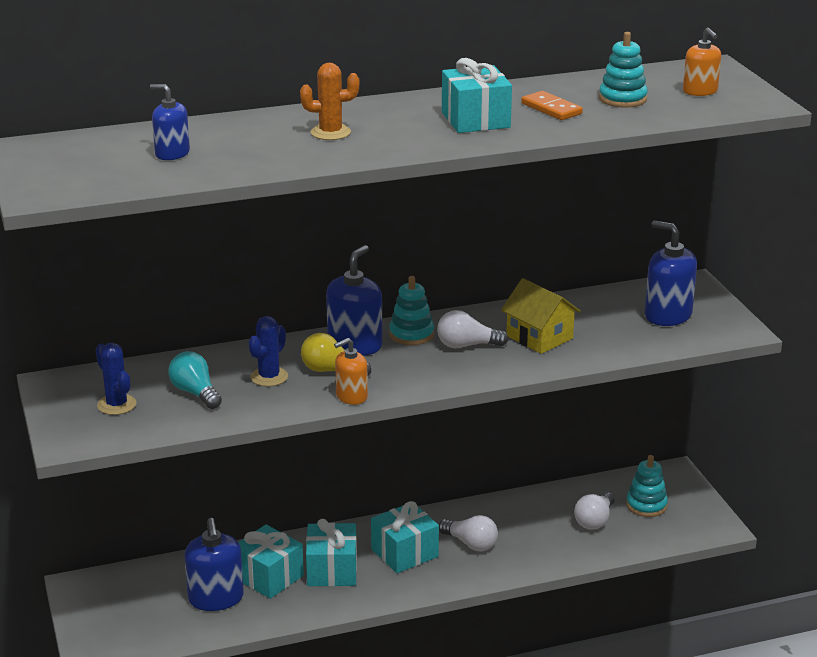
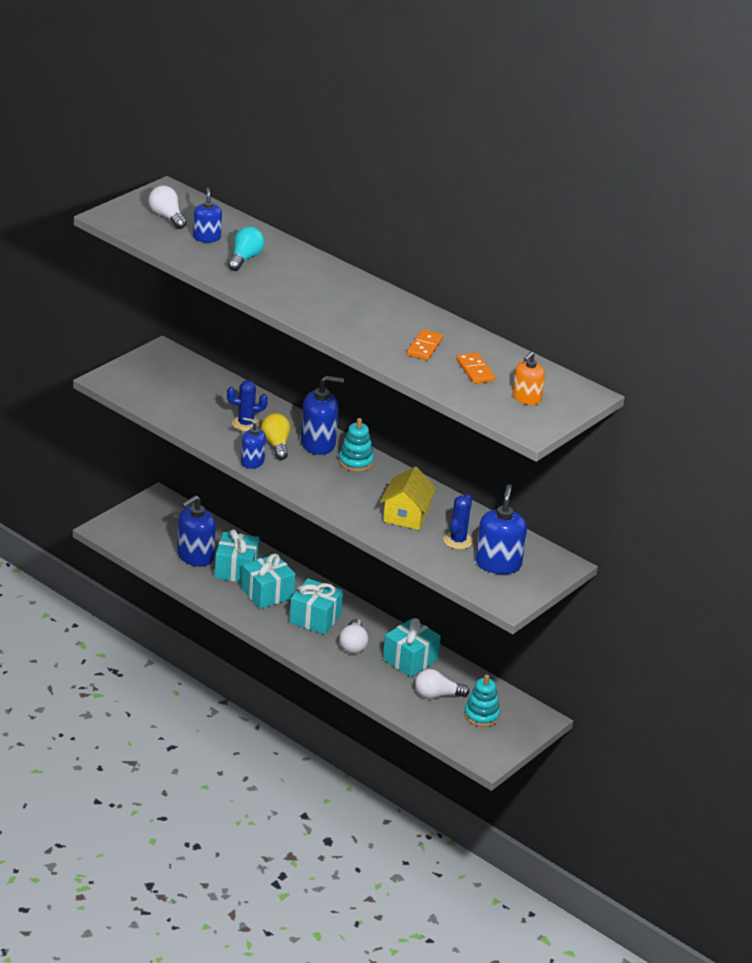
camera: 55 degrees right, 5 degrees up
blue cactus [96,343,137,415] -> blue cactus moved to [443,494,473,549]
turquoise light bulb [168,351,222,409] -> turquoise light bulb moved to [228,226,265,271]
orange cactus [300,63,359,140] -> none
orange soap dispenser [334,338,368,405] -> blue soap dispenser [241,417,266,469]
white light bulb [437,310,509,348] -> white light bulb moved to [148,185,187,229]
turquoise gift [442,58,512,133] -> turquoise gift moved to [383,618,441,677]
turquoise stacking toy [599,32,648,108] -> orange domino [456,352,495,384]

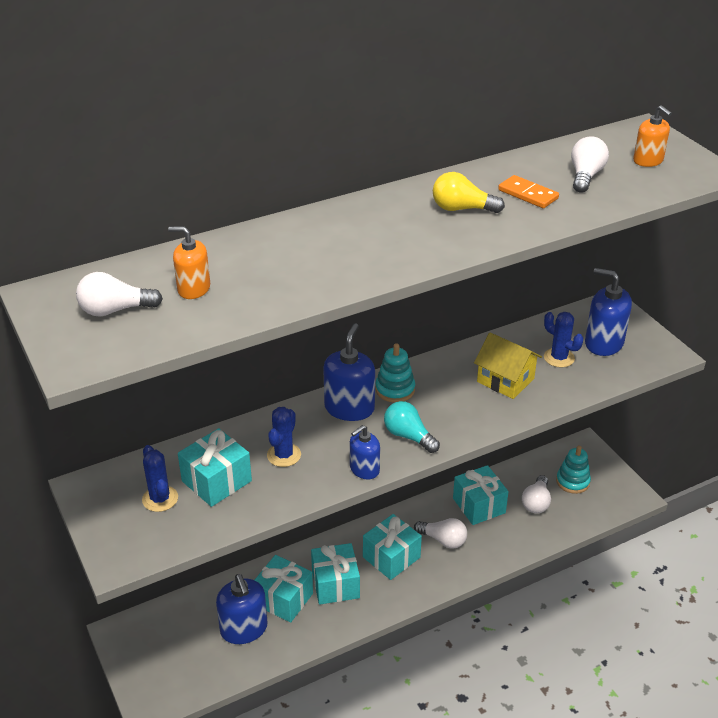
camera: 65 degrees left, 5 degrees up
blue soap dispenser [193,188,222,243] -> orange soap dispenser [168,227,210,299]
turquoise light bulb [228,226,265,271] -> turquoise light bulb moved to [384,401,440,453]
yellow light bulb [261,413,290,460] -> yellow light bulb moved to [433,172,505,213]
orange domino [456,352,495,384] -> white light bulb [571,136,609,193]
none -> blue cactus [142,445,178,512]
none -> turquoise gift [178,428,252,507]

